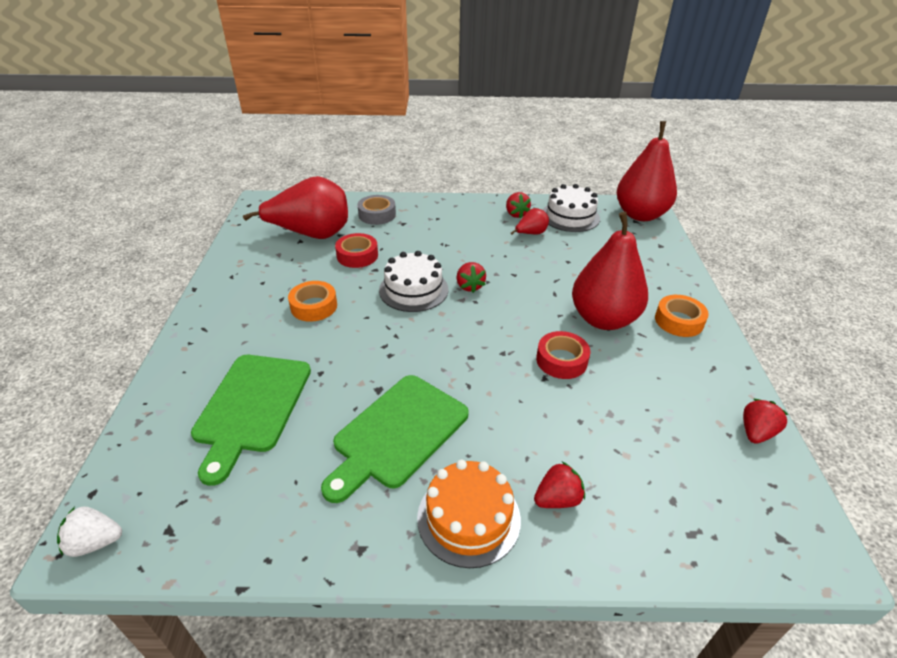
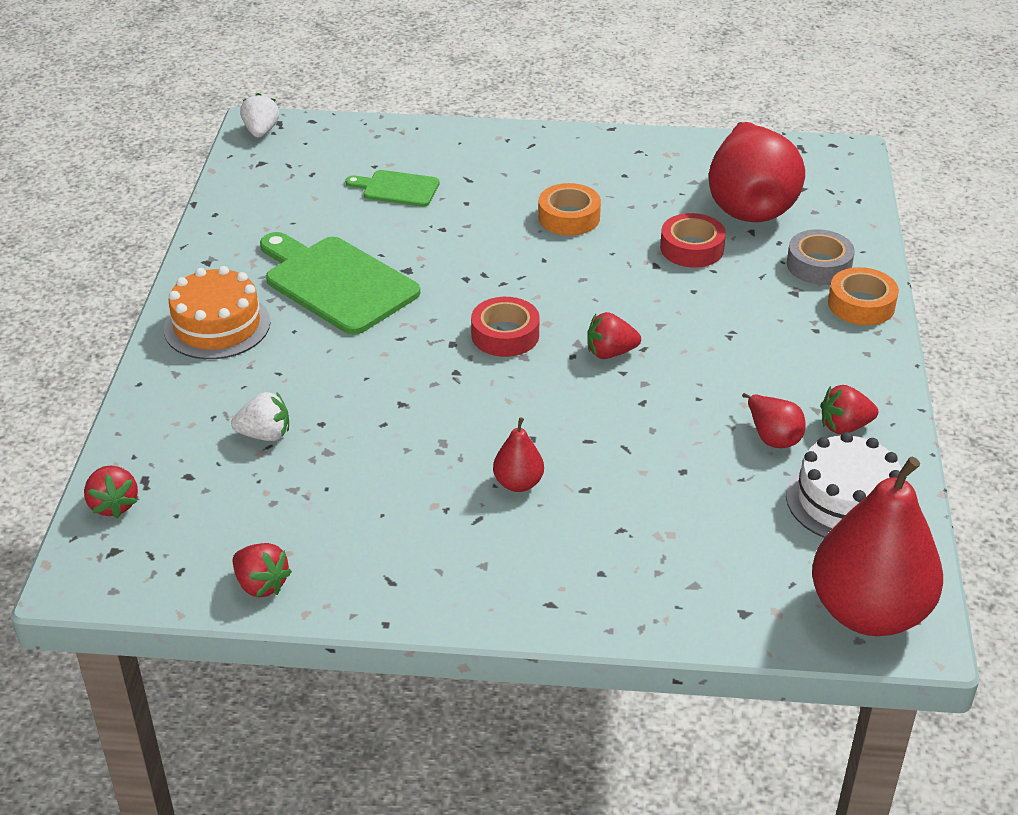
camera: 95 degrees right, 0 degrees up
green cutting board [191,355,311,486] -> green cutting board [345,170,440,207], size x0.54
white cake [379,251,448,312] -> none
red strawberry [534,461,585,508] -> red strawberry moved to [84,466,138,518]
red tape [536,331,590,379] -> red tape moved to [471,297,540,357]
red pear [572,212,648,330] -> red pear [493,417,544,492], size x0.44
orange tape [655,295,709,337] -> orange tape moved to [828,267,899,325]
none -> white strawberry [231,392,289,441]

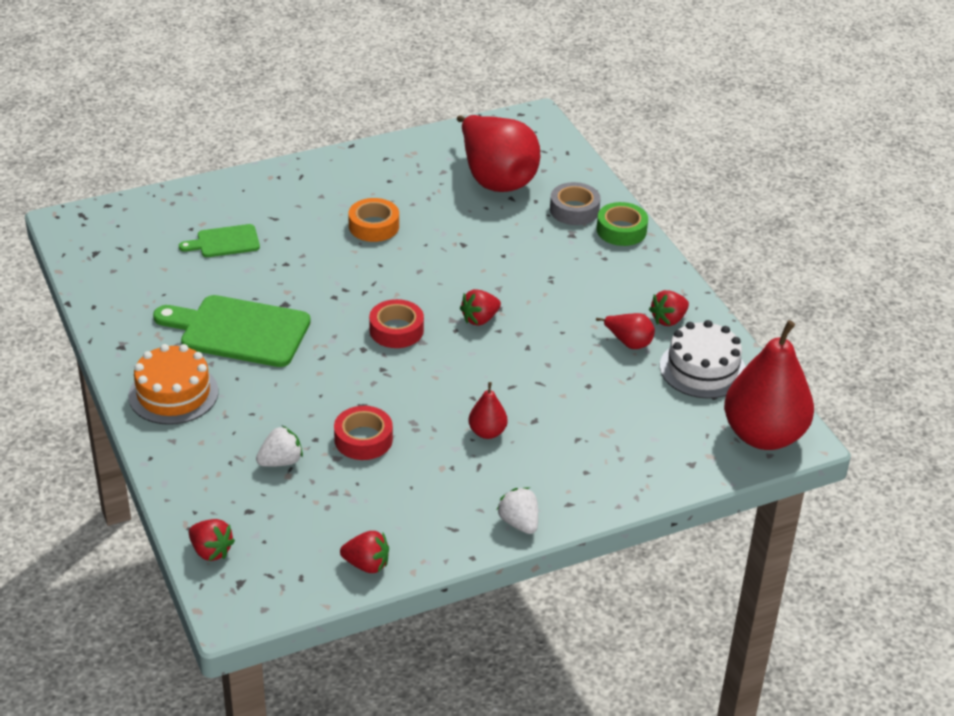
camera: 30 degrees left, 0 degrees up
white strawberry [240,93,279,137] -> white strawberry moved to [497,487,538,534]
red tape [660,213,726,267] -> red tape moved to [334,406,393,460]
orange tape [828,267,899,325] -> green tape [597,202,648,246]

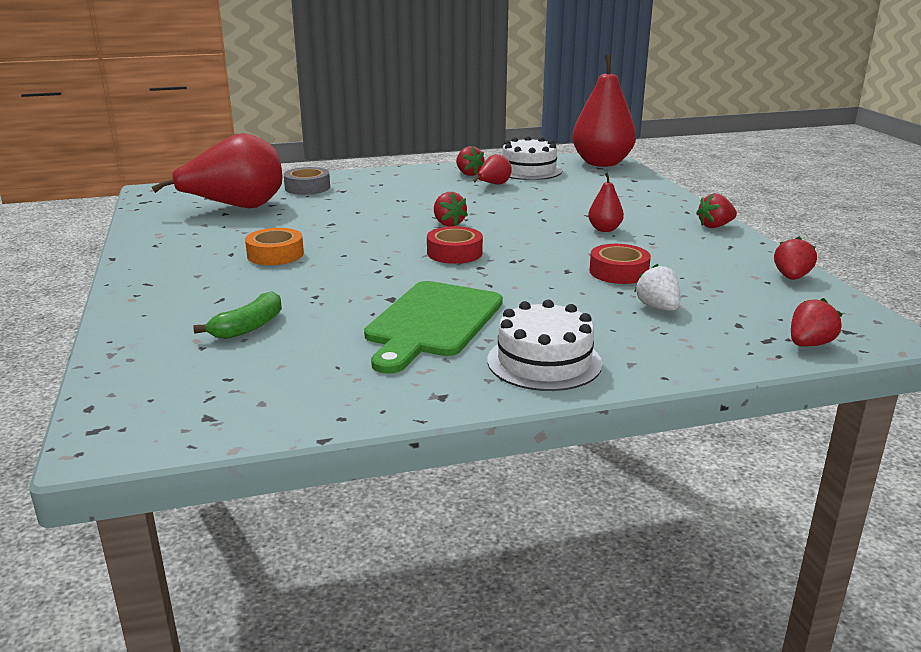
camera: 80 degrees left, 15 degrees down
orange cake [128,344,218,425] -> white cake [487,300,602,391]
green cutting board [179,224,260,257] -> green banana [193,291,282,339]
white strawberry [497,487,538,534] -> red strawberry [696,193,737,228]
green tape [597,202,648,246] -> none

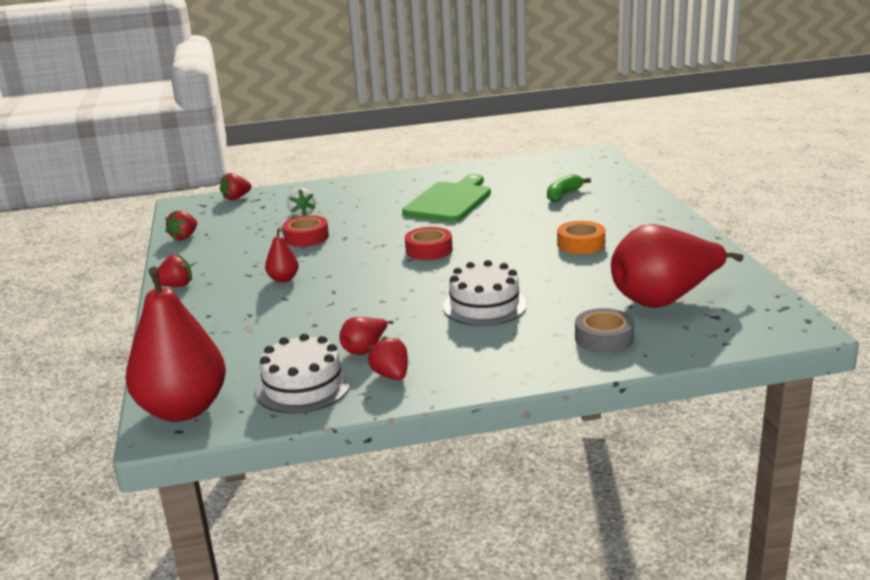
camera: 175 degrees left, 0 degrees up
red strawberry [434,192,468,226] -> none
white cake [487,300,602,391] -> white cake moved to [443,260,527,326]

